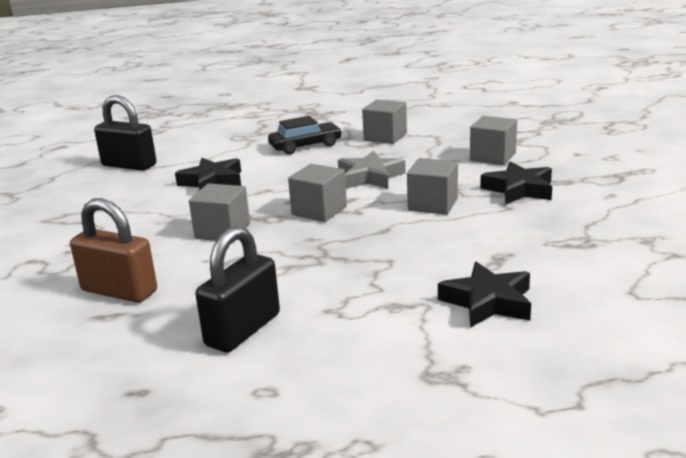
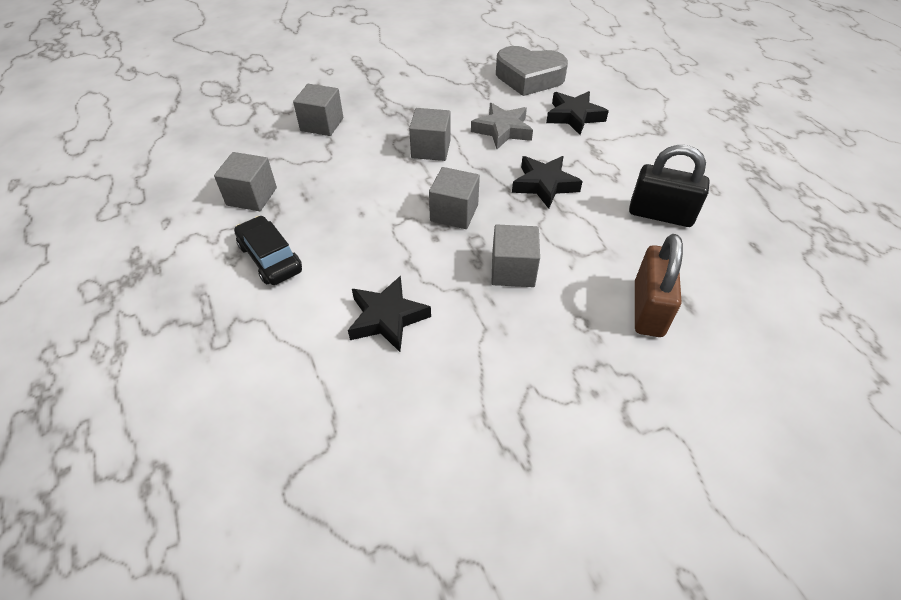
camera: 105 degrees left, 25 degrees up
black padlock [94,95,157,171] -> none
grey star [338,151,406,189] -> grey star moved to [471,103,533,149]
black star [480,161,552,204] -> black star moved to [512,156,583,209]
none -> grey heart [496,46,568,96]

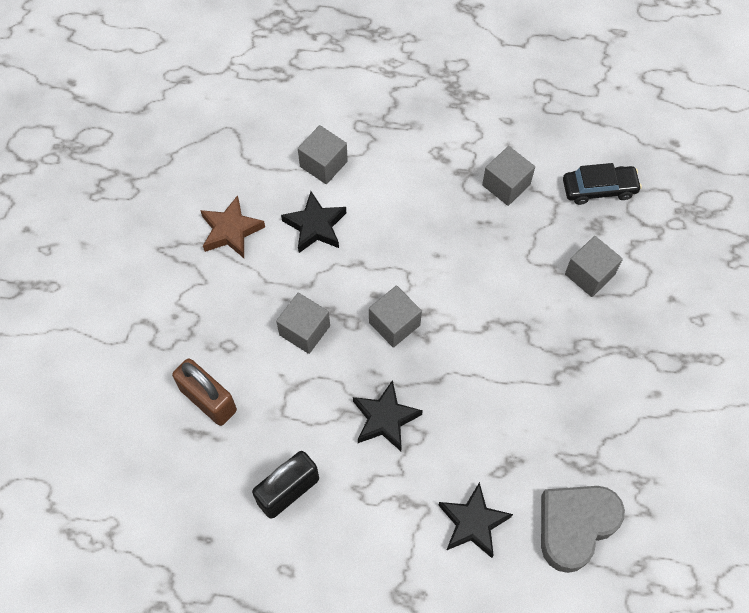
camera: 120 degrees right, 15 degrees up
black car [234,216,302,285] -> black car moved to [563,163,642,205]
grey cube [409,108,451,161] -> grey cube moved to [298,125,348,184]
grey star [471,103,533,149] -> none
none -> brown star [200,195,265,258]

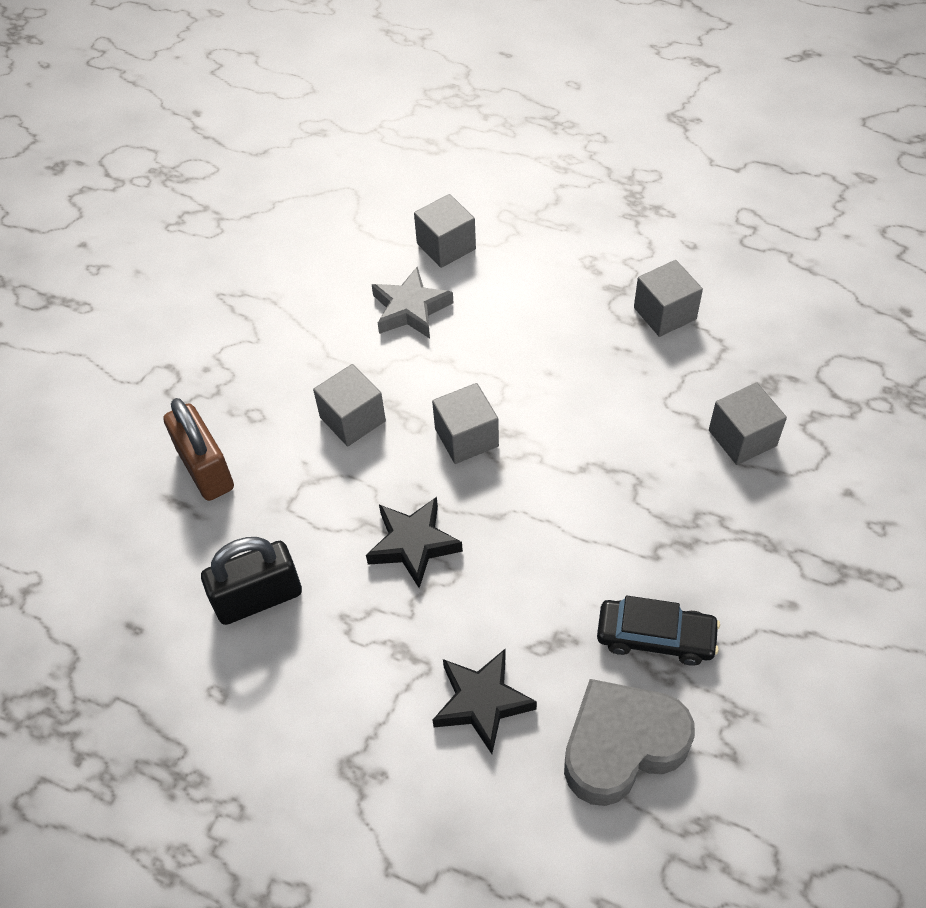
camera: 20 degrees right, 10 degrees down
brown star [200,195,265,258] -> none
black star [281,191,346,253] -> grey star [372,267,454,338]
black car [563,163,642,205] -> black car moved to [597,596,720,666]

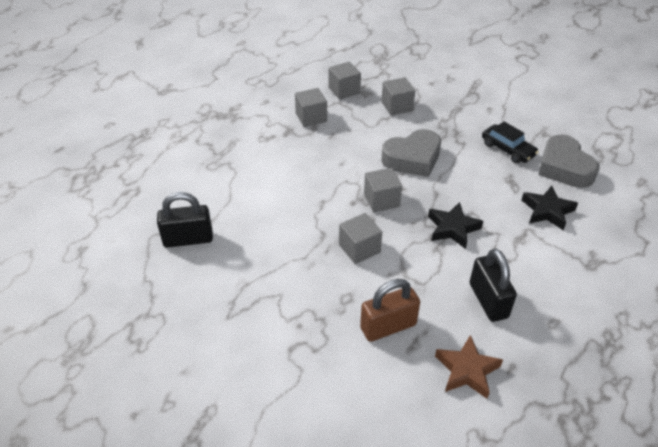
camera: 85 degrees left, 10 degrees down
grey star [372,267,454,338] -> none
grey cube [414,194,476,268] -> grey cube moved to [329,62,361,100]
black car [597,596,720,666] -> black car turned 120 degrees clockwise [482,122,539,163]
none -> black padlock [157,192,213,248]
none -> grey heart [381,129,441,177]
none -> brown star [435,335,503,399]

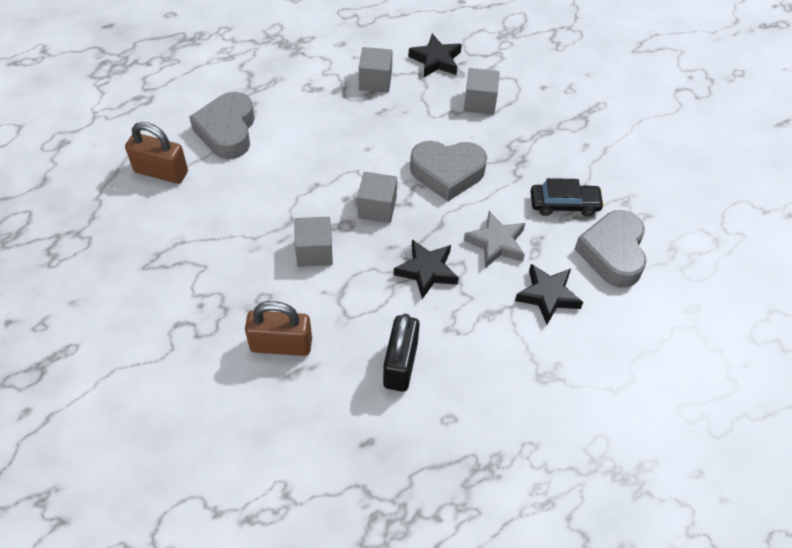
camera: 25 degrees right, 10 degrees up
black padlock [157,192,213,248] -> brown padlock [125,122,188,184]
grey cube [329,62,361,100] -> black star [408,34,462,77]
brown star [435,335,503,399] -> none
black car [482,122,539,163] -> black car turned 75 degrees counterclockwise [530,178,604,217]
none -> grey heart [189,92,255,159]
none -> grey star [464,211,525,268]

